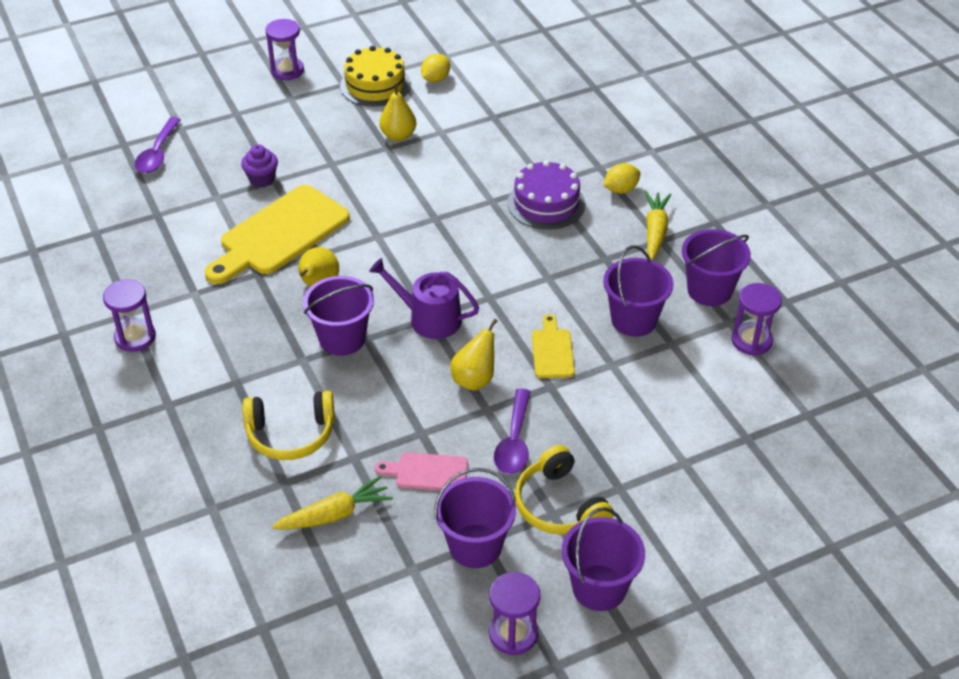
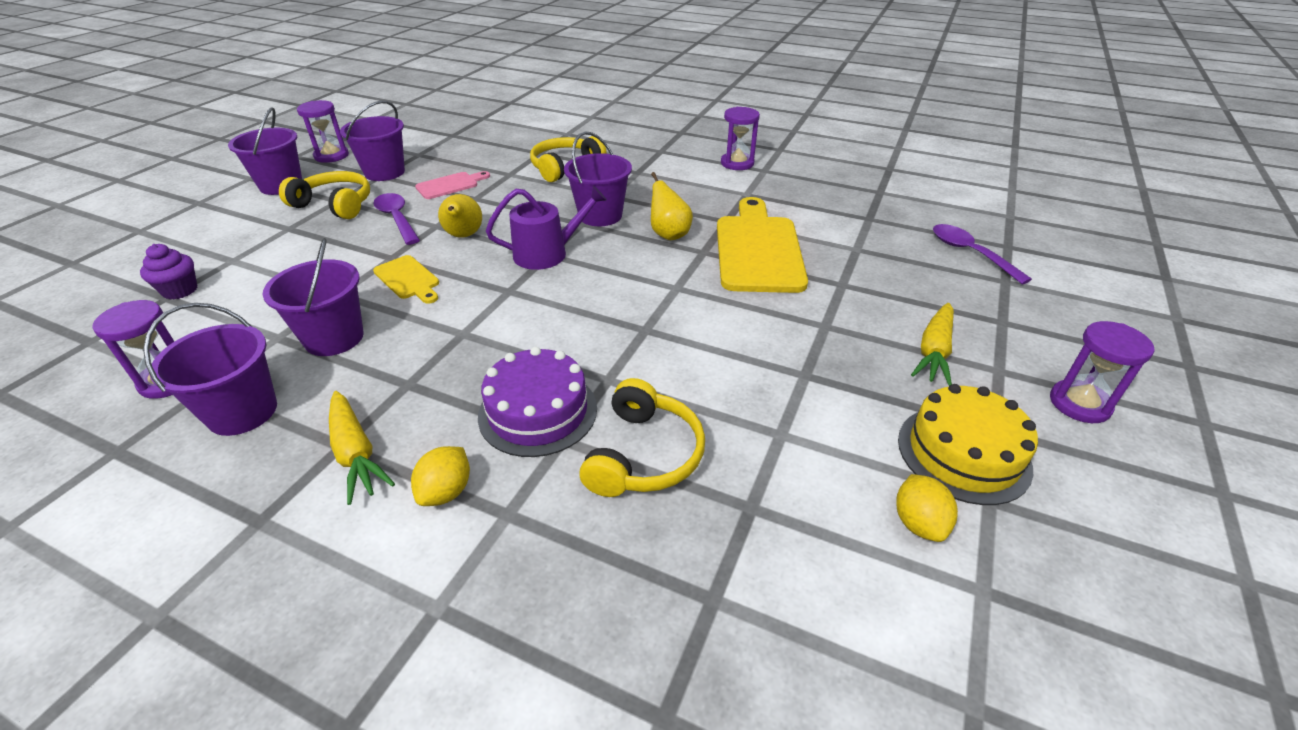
camera: 140 degrees right, 5 degrees down
purple cupcake [241,144,278,187] -> purple cupcake moved to [140,244,198,299]
yellow carrot [272,476,393,530] -> yellow carrot moved to [911,303,954,386]
yellow pear [379,83,416,141] -> none
none -> yellow headphones [579,378,705,497]

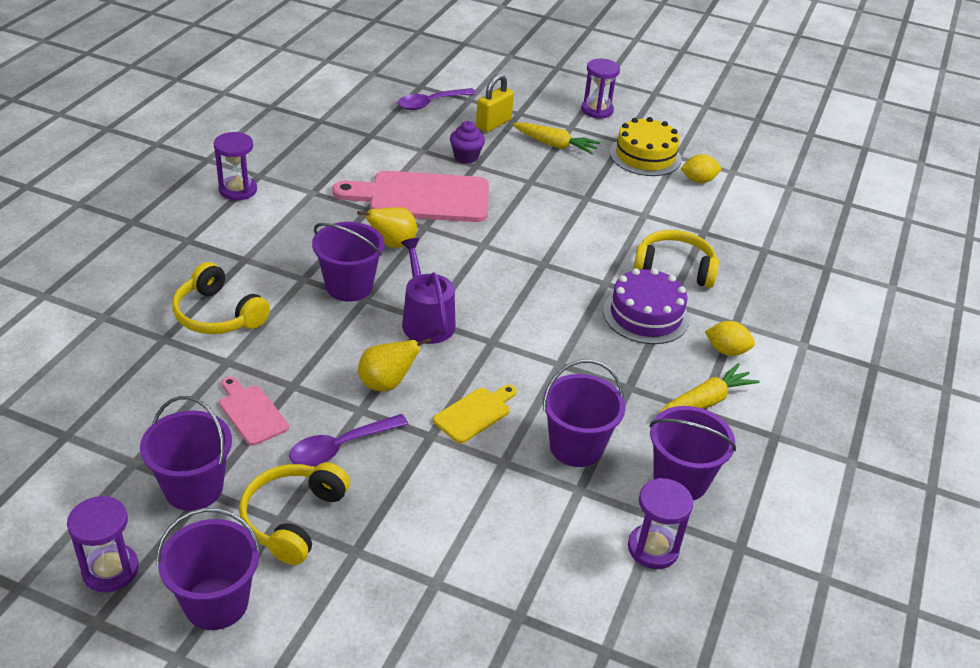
camera: 95 degrees left, 0 degrees up
purple cupcake [140,244,198,299] -> purple cupcake moved to [450,121,485,164]
yellow cutting board [717,197,808,293] -> pink cutting board [332,171,489,222]
none -> yellow padlock [476,74,514,132]

